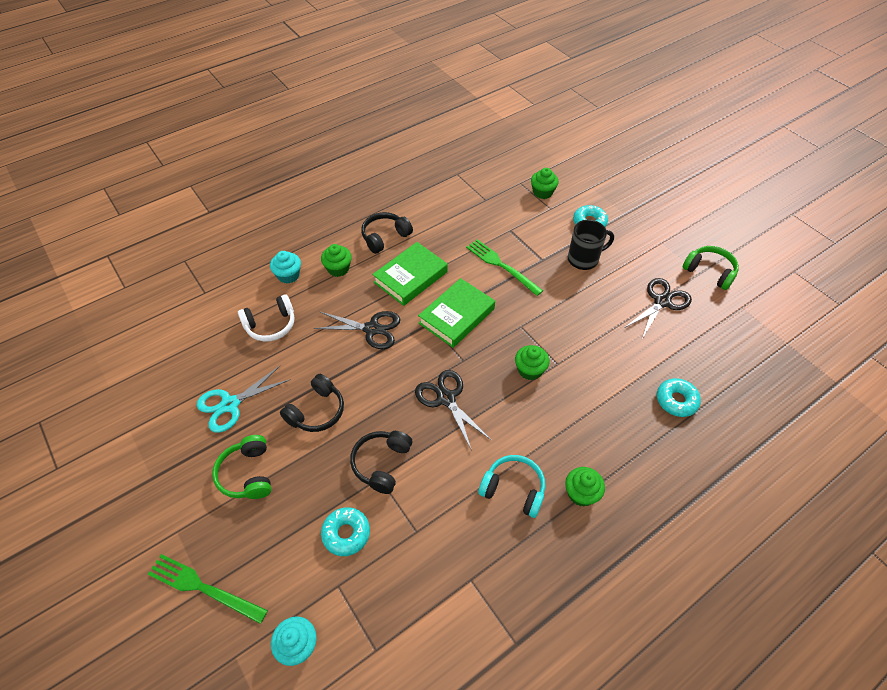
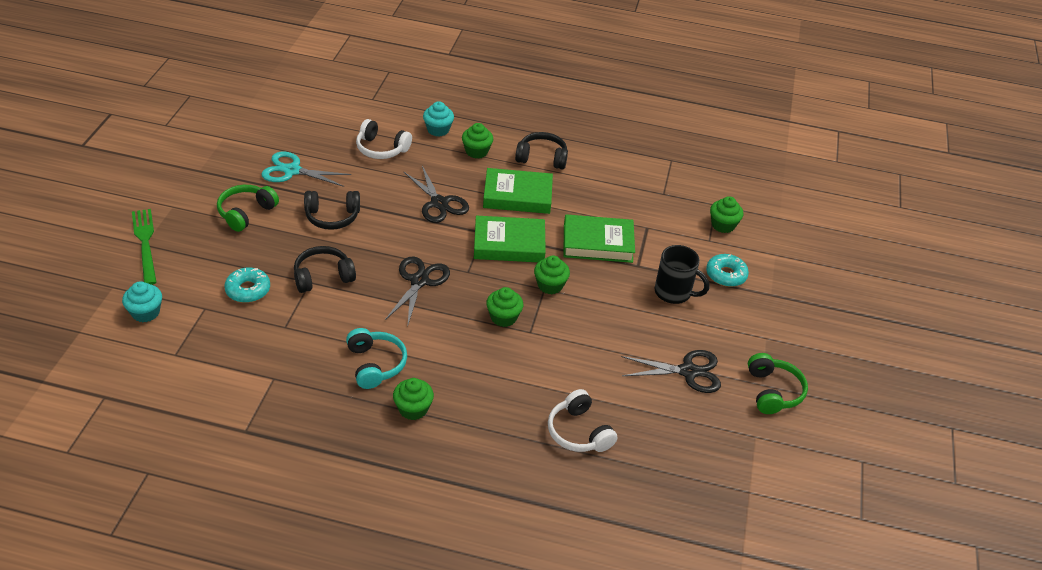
camera: 45 degrees right, 10 degrees down
green fork [466,239,543,296] -> green book [563,214,635,263]
turquoise donut [657,378,701,417] -> white headphones [548,389,617,452]
none -> green cupcake [534,255,570,294]

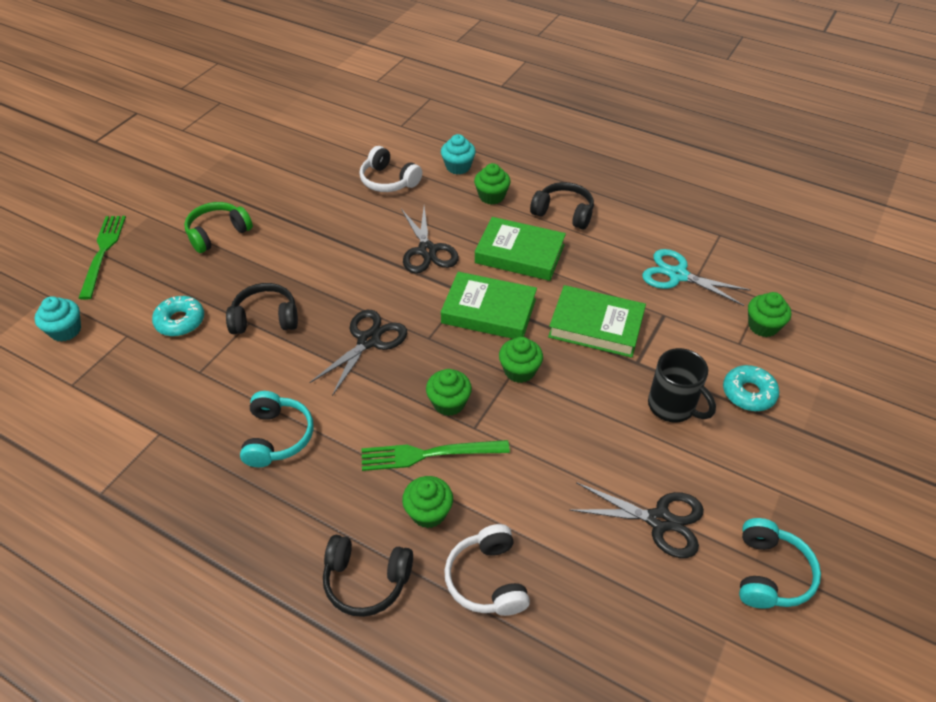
camera: 20 degrees right, 5 degrees up
turquoise scissors [261,152,351,187] -> turquoise scissors moved to [642,249,751,306]
black headphones [304,191,360,230] -> black headphones moved to [323,535,413,617]
green cupcake [393,378,434,420] -> green cupcake moved to [402,476,453,528]
green headphones [748,353,808,414] -> turquoise headphones [739,518,821,609]
none -> green fork [362,440,510,471]

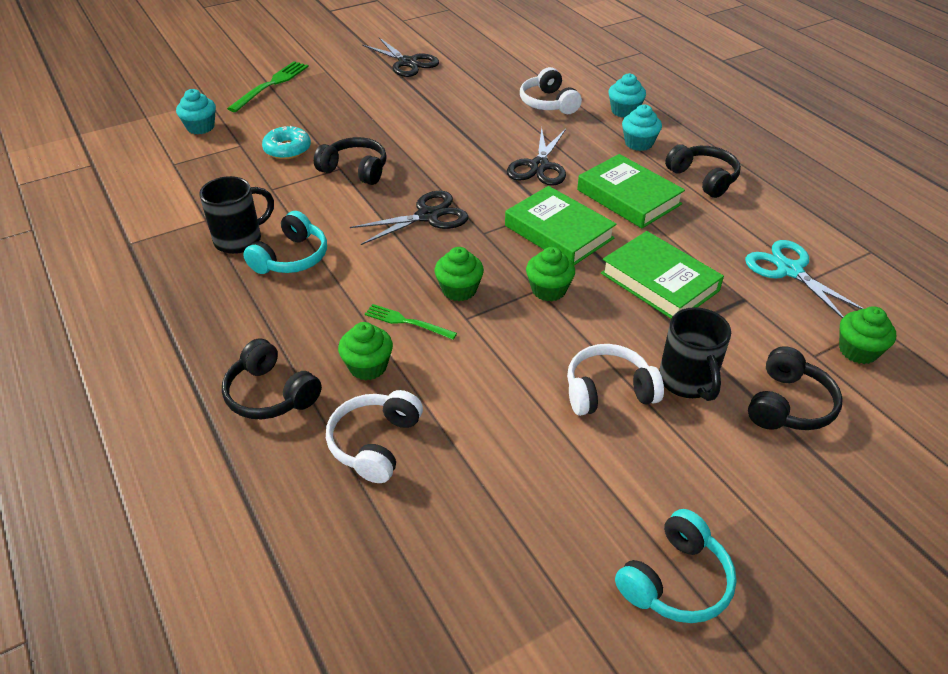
camera: 30 degrees right, 5 degrees down
green headphones [184,202,253,253] -> none
green fork [362,440,510,471] -> green fork [365,304,457,340], size x0.62
green cupcake [474,163,511,205] -> turquoise cupcake [622,105,662,151]
black scissors [570,482,704,558] -> black scissors moved to [362,38,439,77]
turquoise donut [723,365,779,411] -> black headphones [748,346,843,430]
none -> black mug [199,176,274,254]
none -> white headphones [567,344,664,416]

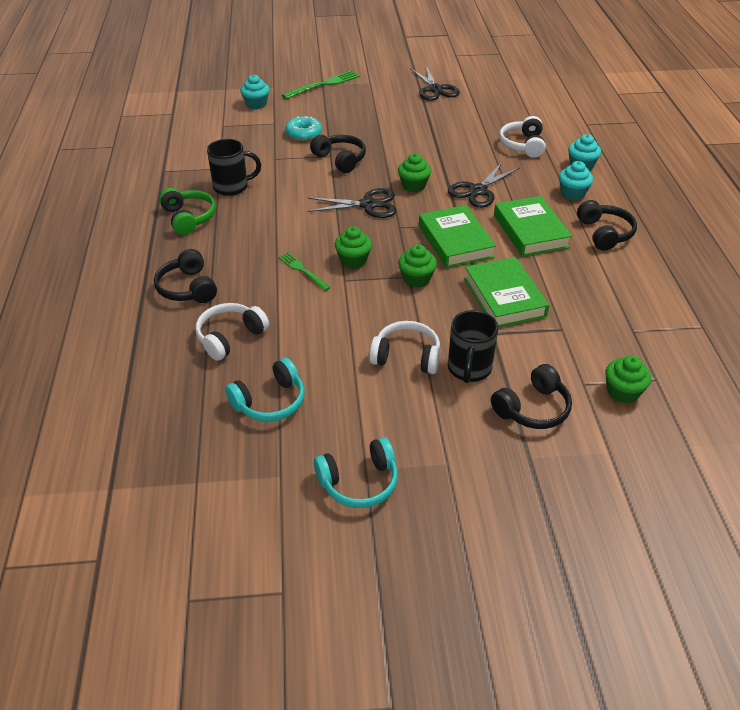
camera: 25 degrees right, 0 degrees up
turquoise headphones [243,211,327,274] -> turquoise headphones moved to [225,358,305,422]
green cupcake [338,322,393,381] -> green cupcake moved to [398,153,431,192]
turquoise scissors [745,240,864,318] -> none
none -> green headphones [159,188,216,235]

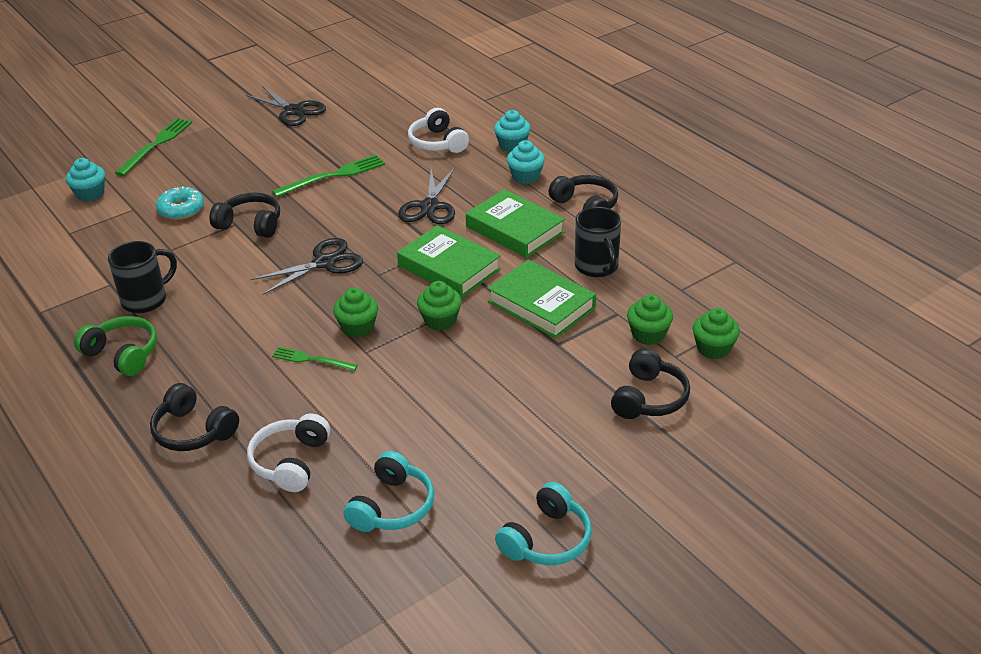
camera: 30 degrees left, 5 degrees down
white headphones [369,321,441,374] -> none
green cupcake [398,153,431,192] -> green cupcake moved to [627,294,673,345]
black mug [448,310,498,383] -> black mug moved to [575,207,621,277]
none -> green fork [272,155,385,197]

